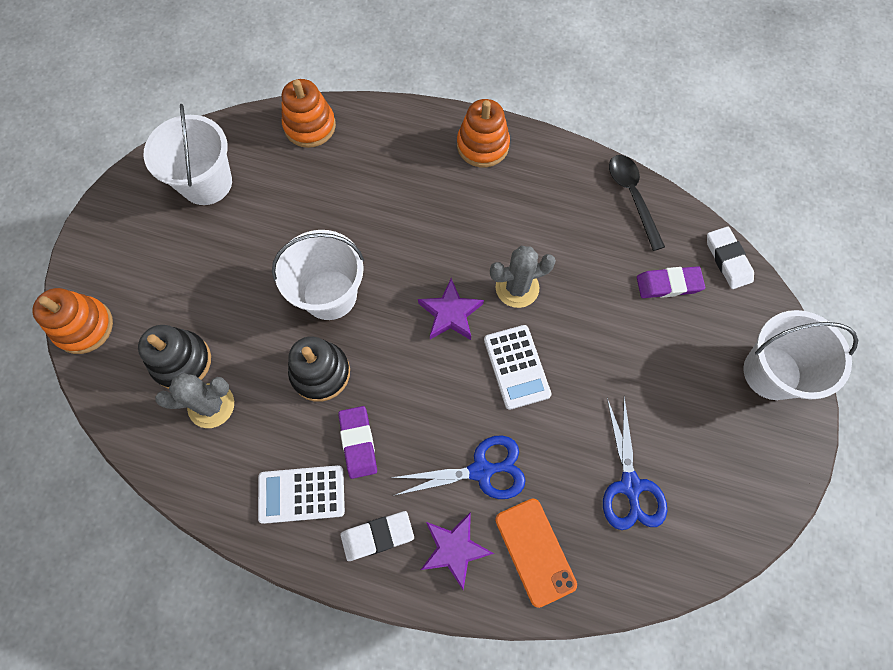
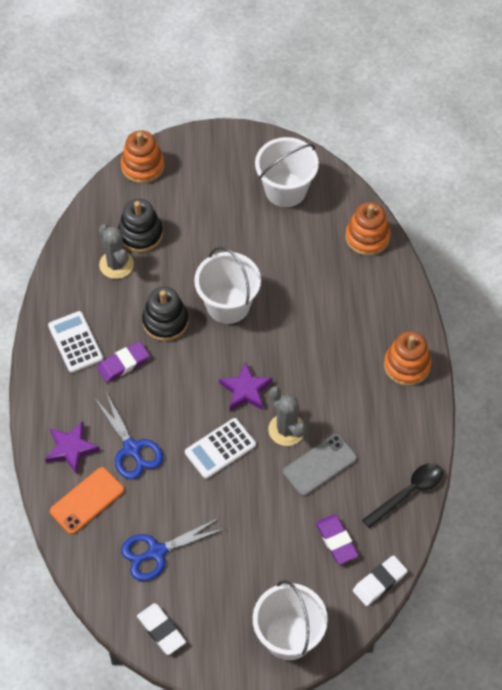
camera: 70 degrees right, 10 degrees down
white eraser [340,511,414,561] -> white eraser moved to [137,603,186,655]
none -> grey phone [283,434,357,496]

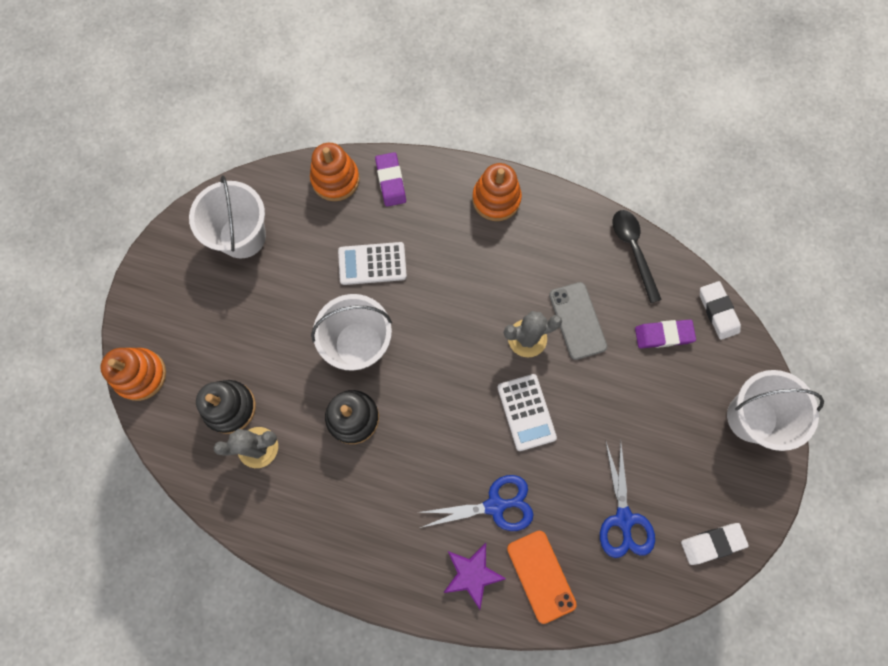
camera: 70 degrees left, 15 degrees up
white calculator [48,311,103,373] -> white calculator moved to [338,242,407,285]
purple eraser [97,341,150,383] -> purple eraser moved to [375,152,406,207]
purple star [219,362,273,411] -> none

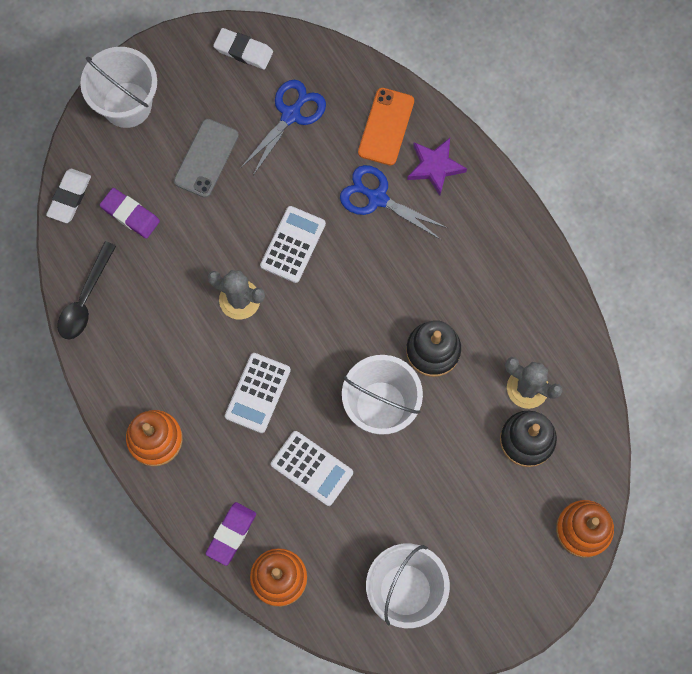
camera: 140 degrees left, 0 degrees up
grey phone [549,282,607,360] -> grey phone moved to [174,119,239,198]
none -> white calculator [225,353,291,433]

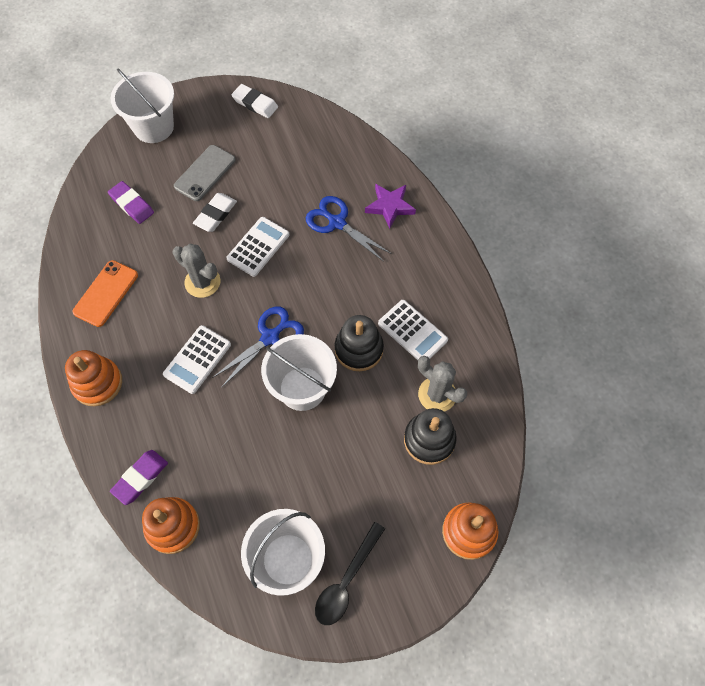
camera: 10 degrees right, 10 degrees down
white eraser [46,169,91,223] -> white eraser moved to [193,193,237,232]
black spoon [57,241,116,339] -> black spoon moved to [315,522,385,625]
blue scissors [241,80,326,175] -> blue scissors moved to [212,306,304,388]
white calculator [271,431,353,506] -> white calculator moved to [378,300,448,360]
orange phone [358,88,414,165] -> orange phone moved to [73,260,138,327]

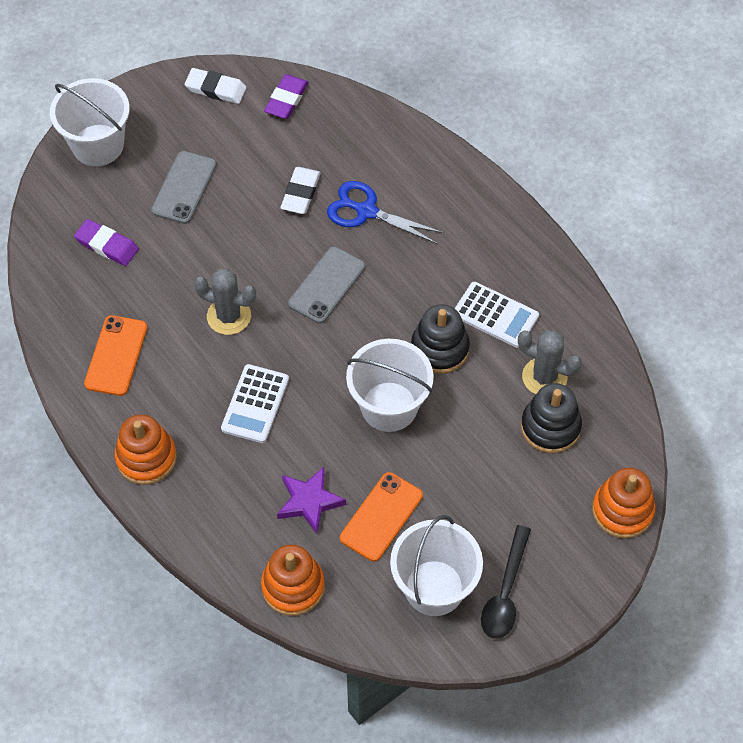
camera: 15 degrees left, 5 degrees down
purple eraser [110,450,168,505] -> purple eraser moved to [264,74,309,119]
white eraser [193,193,237,232] -> white eraser moved to [280,167,321,214]
blue scissors [212,306,304,388] -> none
white calculator [227,217,289,277] -> none
purple star [365,184,416,229] -> purple star moved to [277,467,346,534]
none -> grey phone [288,247,365,324]
none -> orange phone [340,472,423,562]

